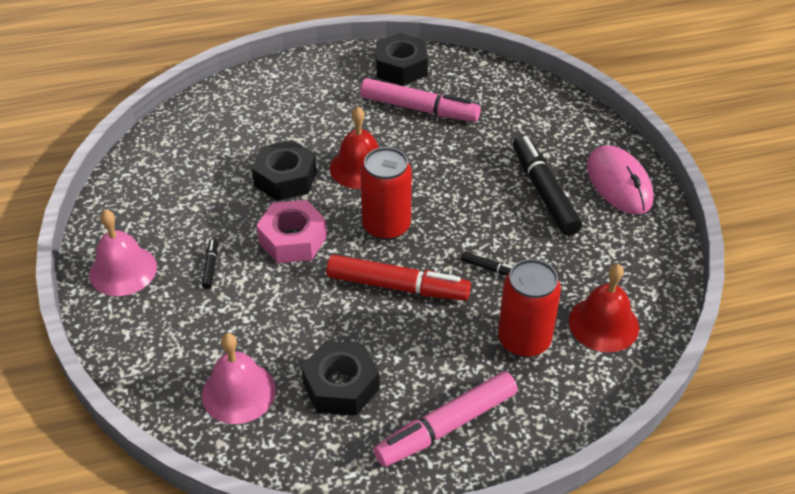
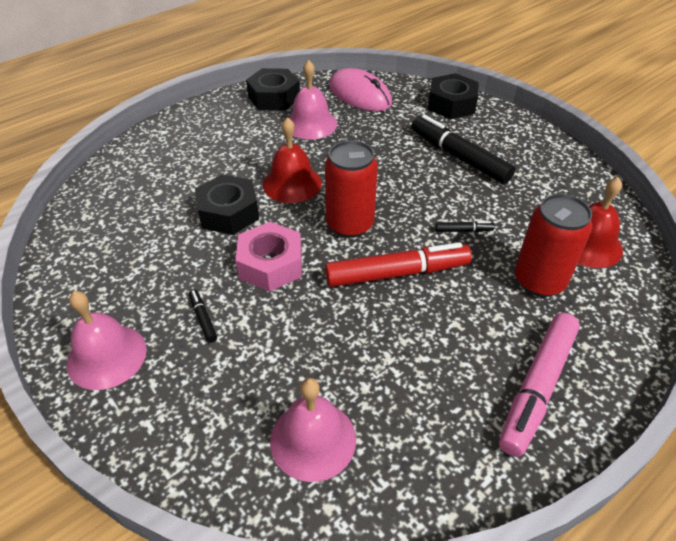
camera: 25 degrees left, 0 degrees up
black nut [301,341,380,416] -> black nut moved to [428,73,479,119]
pink marker [360,78,481,122] -> pink bell [288,60,337,140]
pink mouse [587,145,654,214] -> pink mouse moved to [329,68,392,111]

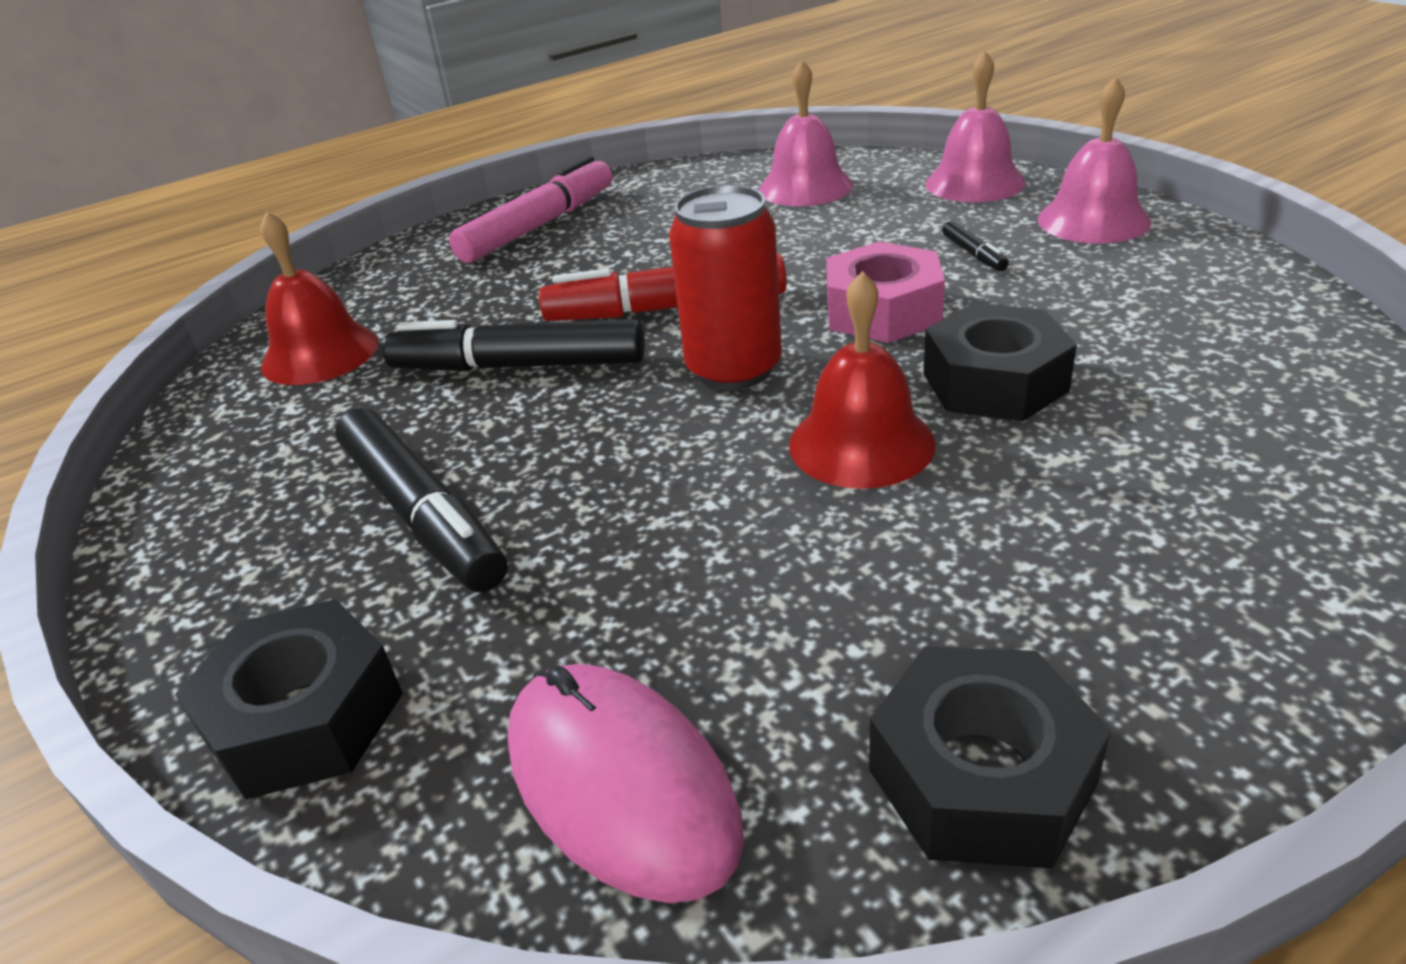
camera: 170 degrees left, 10 degrees down
pink bell [288,60,337,140] -> pink bell moved to [925,51,1026,202]
black marker [435,221,495,232] -> black marker [382,319,645,371], size x2.34
red can [515,194,592,297] -> none

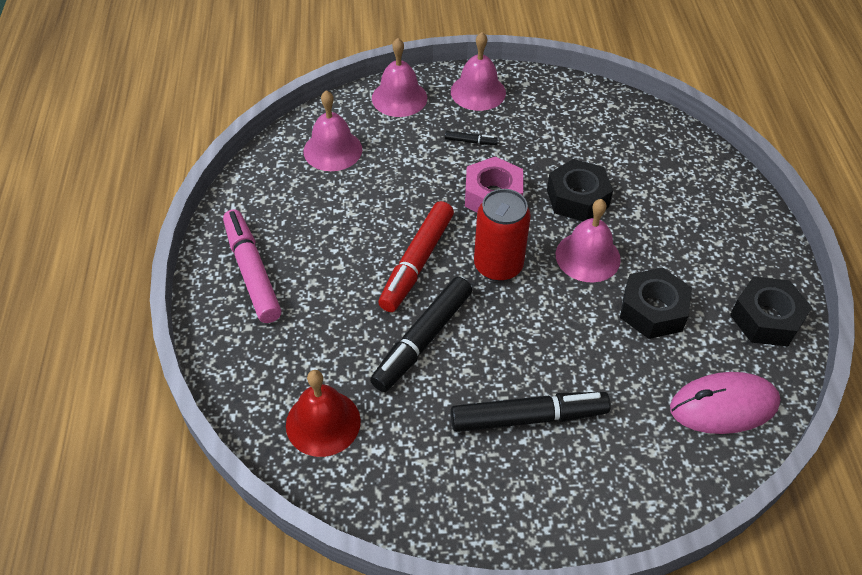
camera: 65 degrees left, 15 degrees up
black nut [175,599,403,799] -> black nut moved to [620,267,692,339]
red bell [789,271,936,489] -> pink bell [556,199,621,282]

